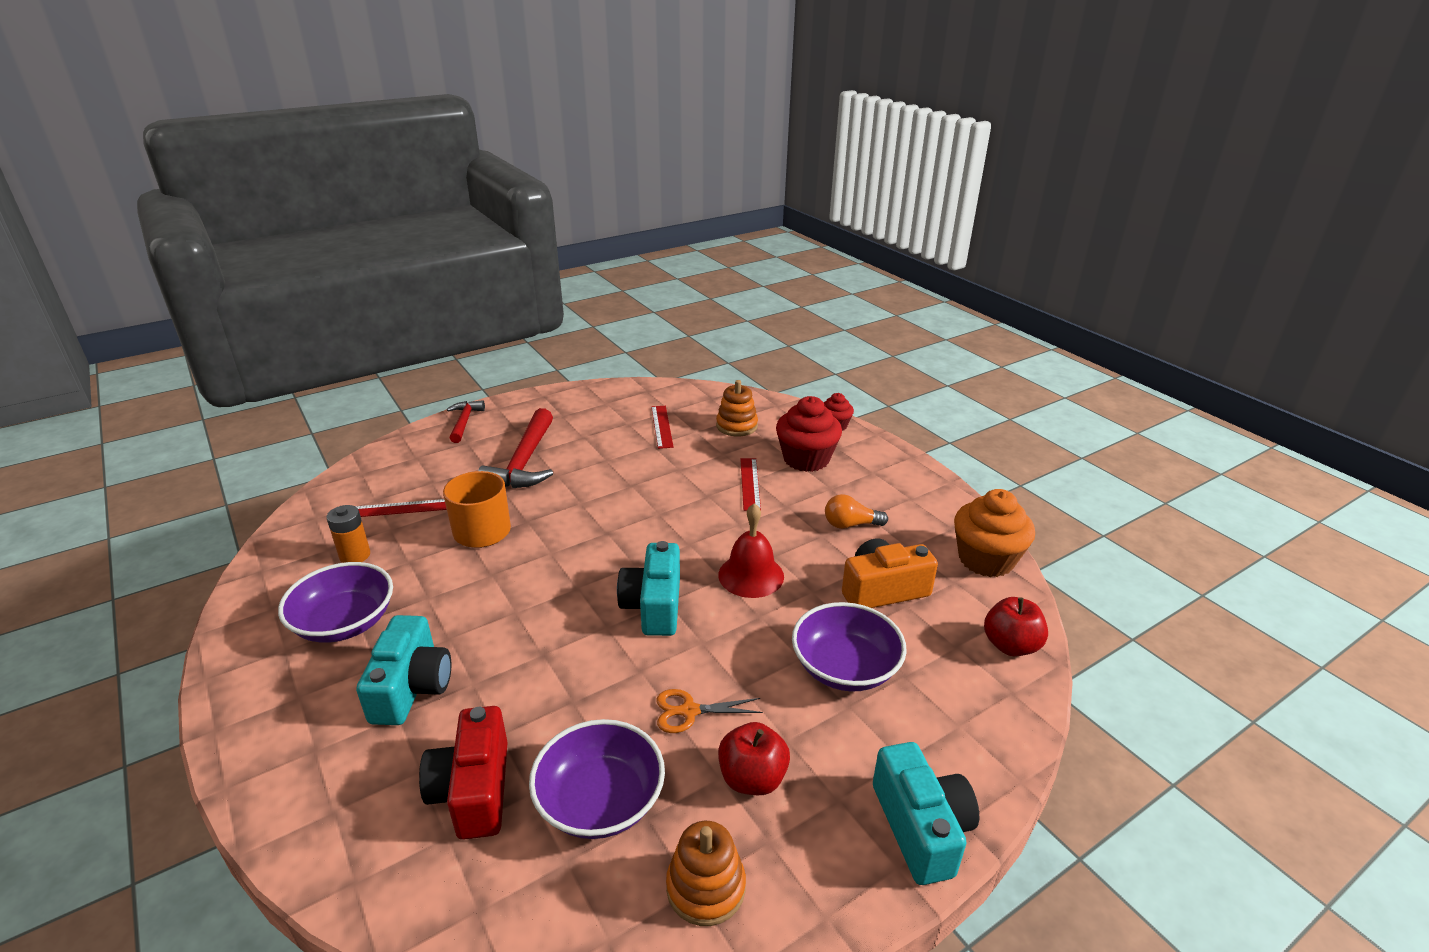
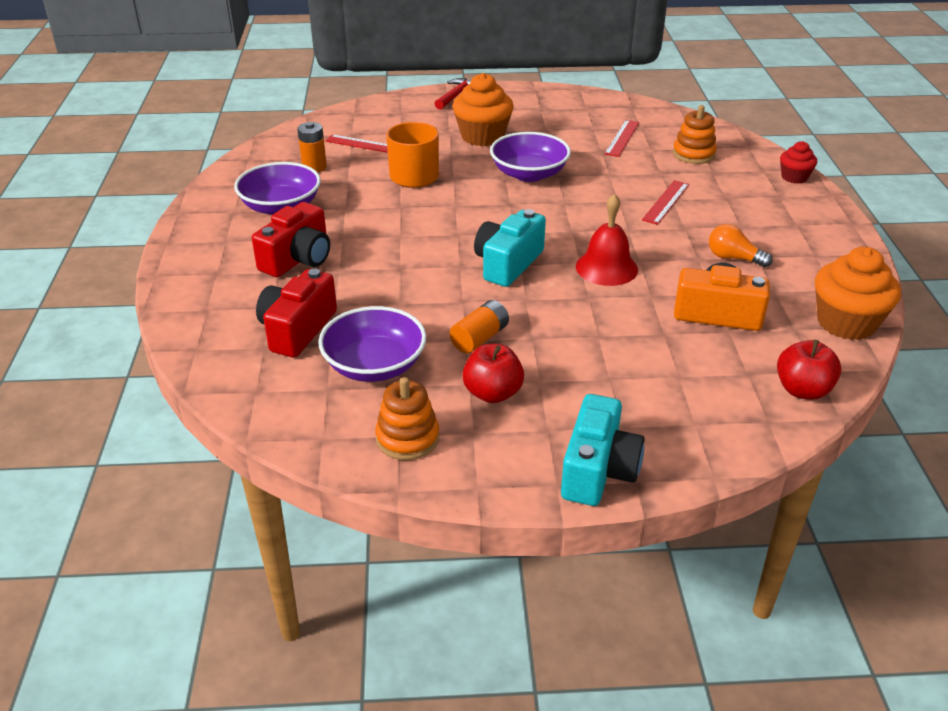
camera: 30 degrees right, 5 degrees up
turquoise camera [356,615,452,725] -> red camera [252,202,330,277]
red hammer [478,408,553,488] -> orange cupcake [453,73,513,146]
orange scissors [656,689,763,733] -> orange battery [450,300,509,353]
red cupcake [776,396,842,472] -> none
purple bowl [792,602,907,692] -> purple bowl moved to [490,132,571,182]

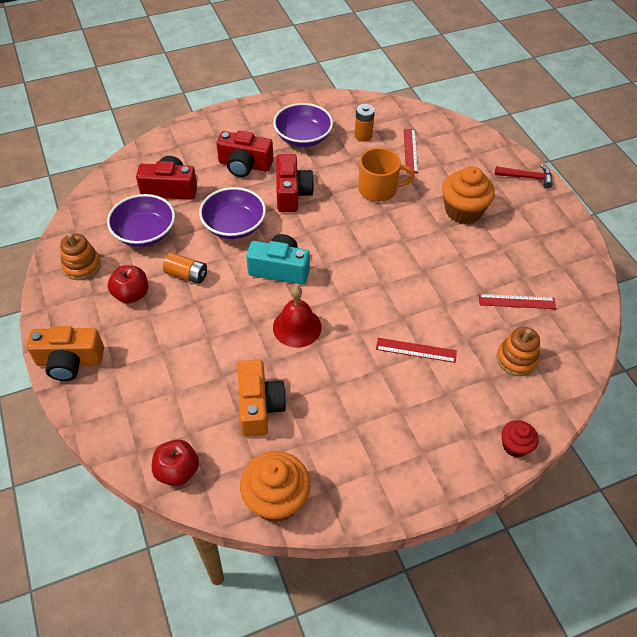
camera: 70 degrees right, 15 degrees up
purple bowl [490,132,571,182] -> purple bowl moved to [199,187,266,239]
turquoise camera [561,394,644,506] -> orange camera [27,326,104,381]
orange light bulb [709,224,773,267] -> none
none -> red camera [276,154,314,212]

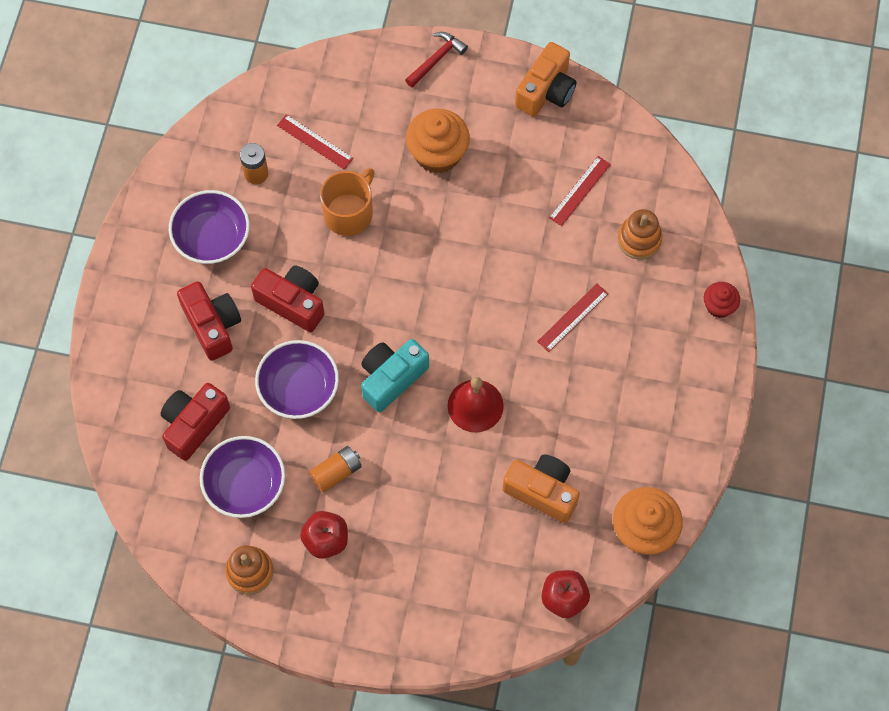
camera: 55 degrees left, 15 degrees up
orange camera [27,326,104,381] -> orange camera moved to [515,42,577,117]
red camera [217,130,273,177] -> red camera turned 75 degrees counterclockwise [177,281,241,361]

